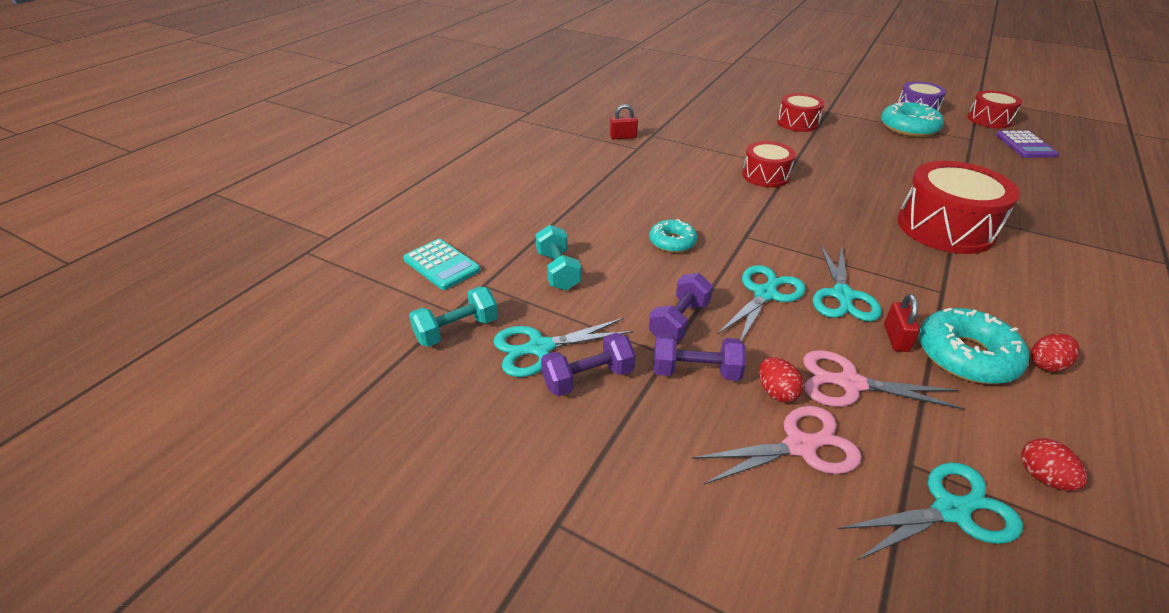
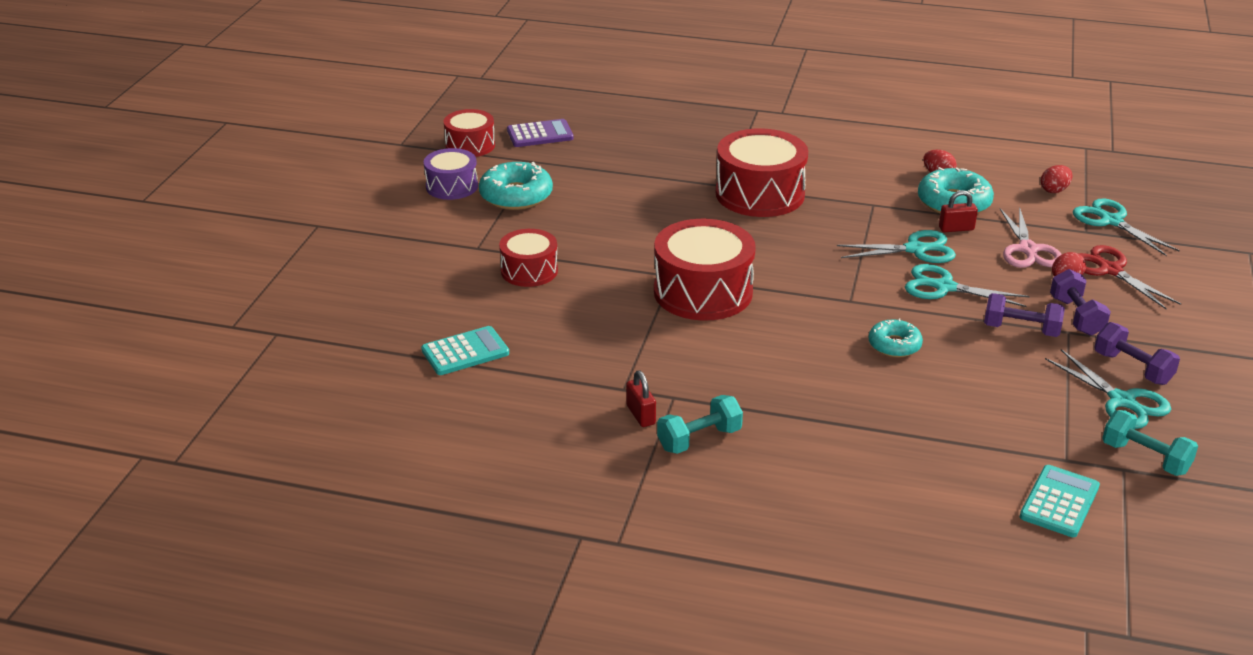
camera: 105 degrees left, 5 degrees down
turquoise dumbbell [535,225,581,290] -> turquoise dumbbell moved to [657,395,743,454]
pink scissors [692,406,862,484] -> red scissors [1078,245,1181,310]
red drum [742,141,796,187] -> red drum [654,219,756,321], size x1.70
none -> turquoise calculator [421,326,509,375]

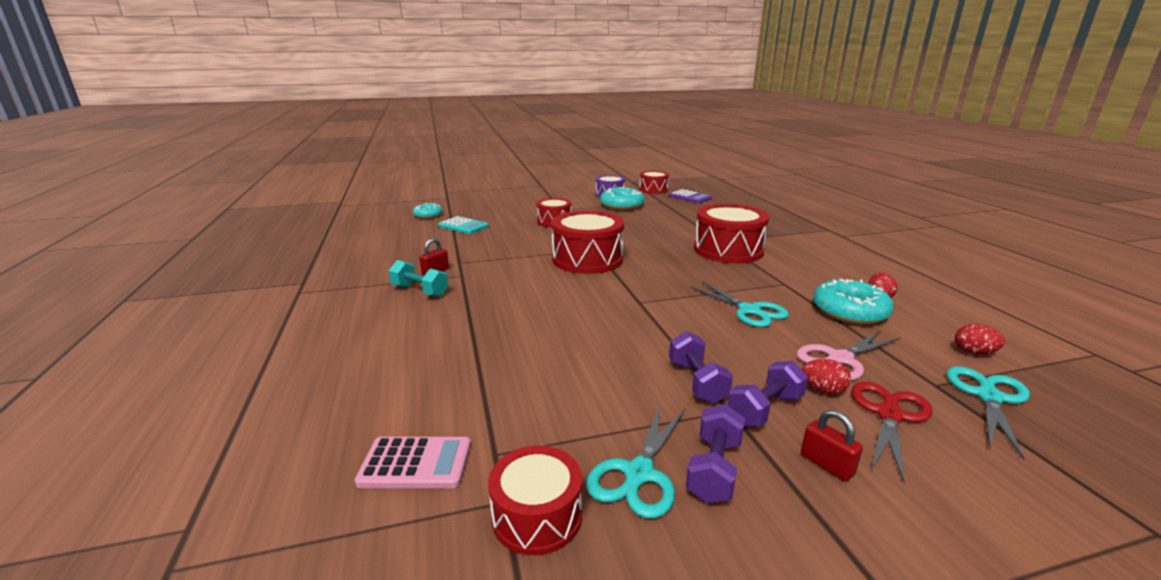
camera: 60 degrees right, 10 degrees down
turquoise donut [868,318,923,357] -> turquoise donut moved to [413,203,443,218]
turquoise scissors [905,264,1030,307] -> none
red padlock [939,190,978,232] -> red padlock moved to [801,410,863,481]
turquoise calculator [1020,465,1100,537] -> pink calculator [355,437,471,488]
turquoise dumbbell [1102,410,1198,476] -> red drum [488,445,582,555]

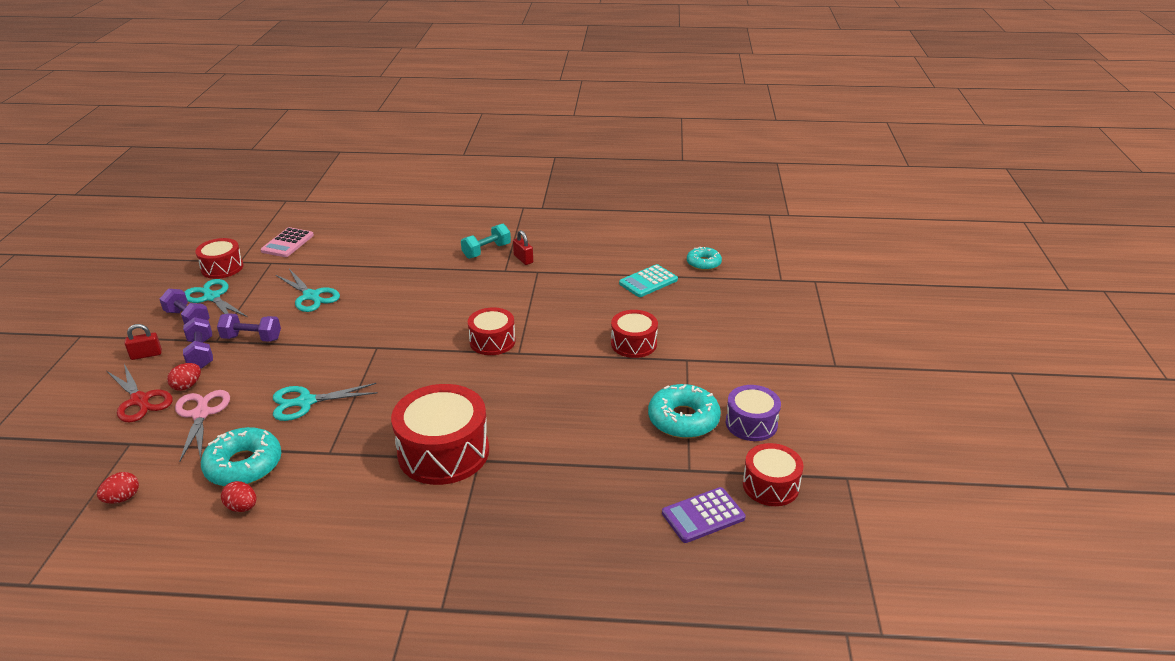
camera: 110 degrees right, 10 degrees up
red drum [551,211,624,274] -> red drum [468,307,515,355], size x0.59
turquoise scissors [947,366,1030,460] -> turquoise scissors moved to [276,269,340,312]

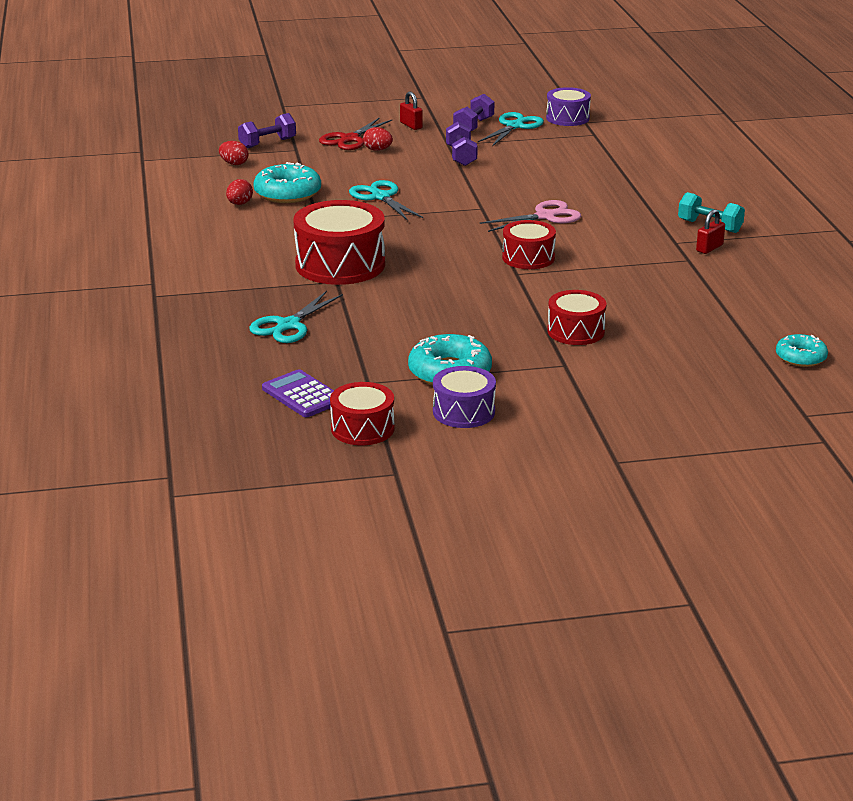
camera: 75 degrees right, 5 degrees down
pink scissors [175,390,230,462] -> pink scissors moved to [479,200,581,232]
purple dumbbell [183,317,213,369] -> purple dumbbell moved to [238,113,296,148]
red drum [195,238,243,279] -> purple drum [546,87,591,126]
pink calculator [261,227,314,257] -> none
turquoise scissors [276,269,340,312] -> turquoise scissors moved to [249,291,343,343]
turquoise calculator [619,264,678,297] -> none

